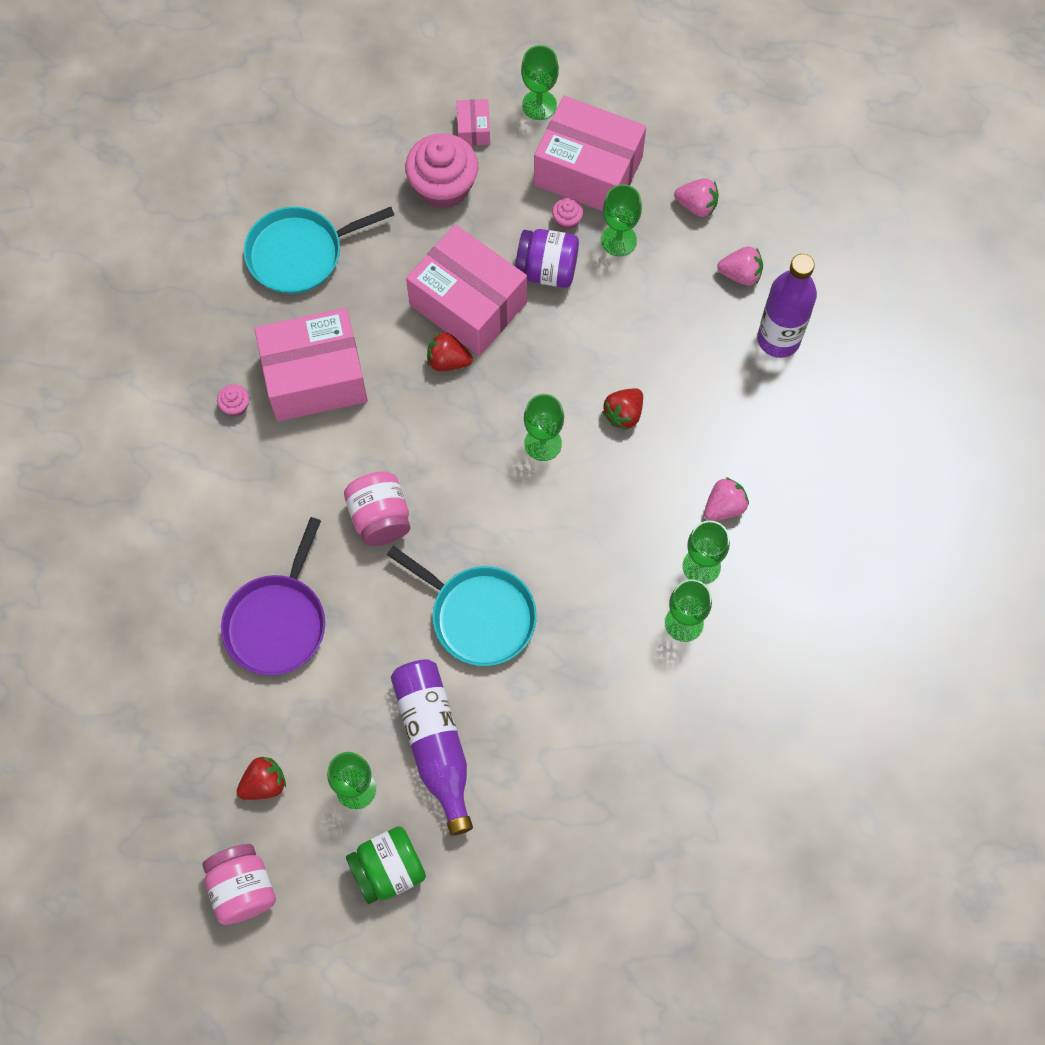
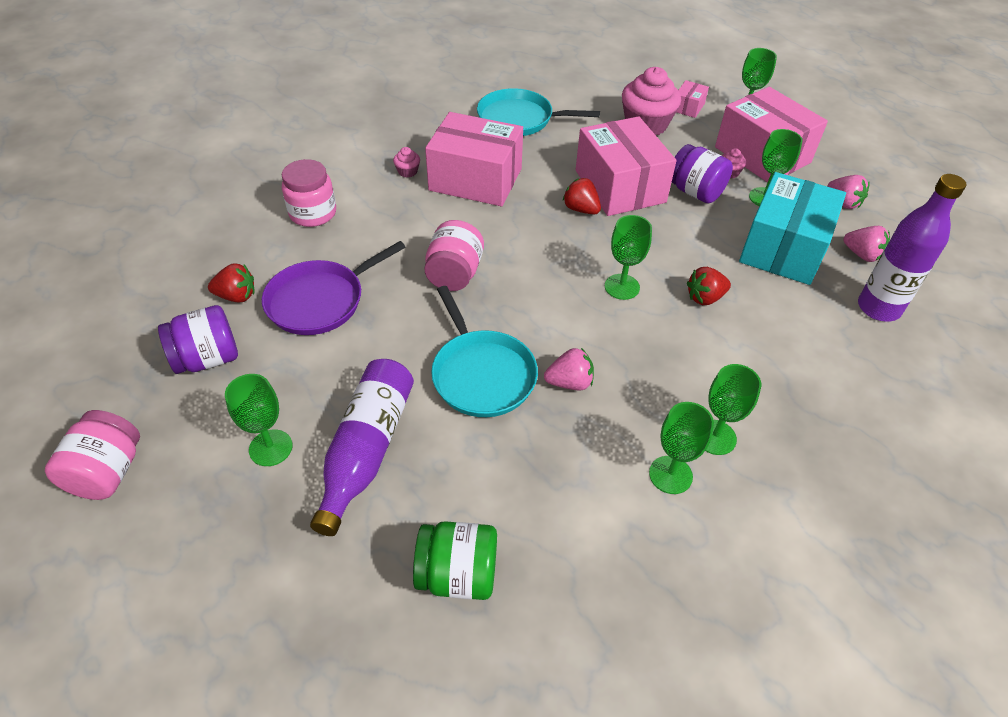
camera: 30 degrees right, 20 degrees down
red strawberry [237,756,286,800] -> red strawberry moved to [208,264,255,302]
green jar [346,826,426,904] -> green jar moved to [413,521,497,600]
pink strawberry [704,477,749,521] -> pink strawberry moved to [544,348,594,390]
none -> purple jar [158,305,238,374]
none -> pink jar [282,159,336,227]
none -> turquoise box [739,172,846,285]

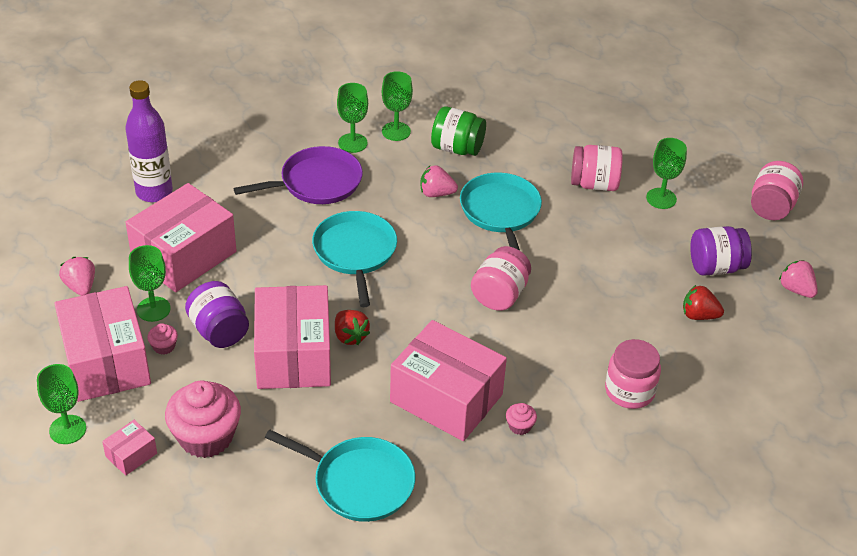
camera: 165 degrees left, 5 degrees down
purple pan [262,241,405,335] -> purple pan moved to [233,146,363,204]
purple bottle [310,359,414,536] -> pink jar [571,145,623,191]
green jar [413,521,497,600] -> green jar moved to [431,106,486,156]
green goblet [605,215,652,300] -> turquoise pan [312,211,397,307]
red strawberry [687,267,731,305] -> none
turquoise box [739,172,846,285] -> pink box [126,183,237,292]
pink strawberry [843,226,890,262] -> pink strawberry moved to [779,260,818,298]

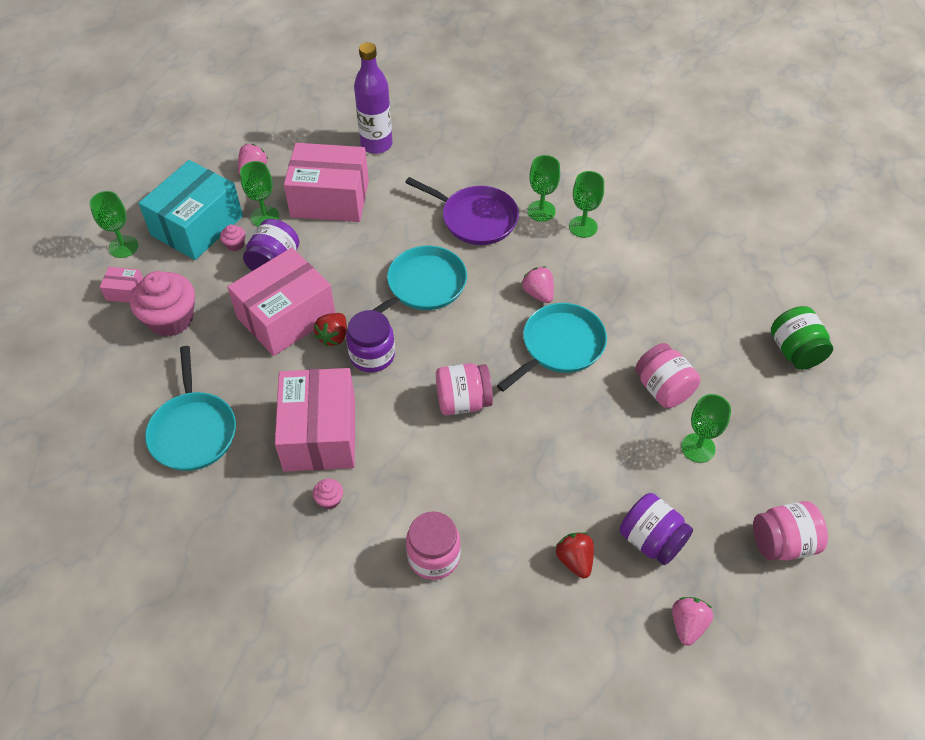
camera: 55 degrees right, 10 degrees up
pink box [54,286,151,402] -> turquoise box [138,160,243,260]
green jar [431,106,486,156] -> green jar moved to [771,306,833,370]
none -> purple jar [346,310,395,372]

